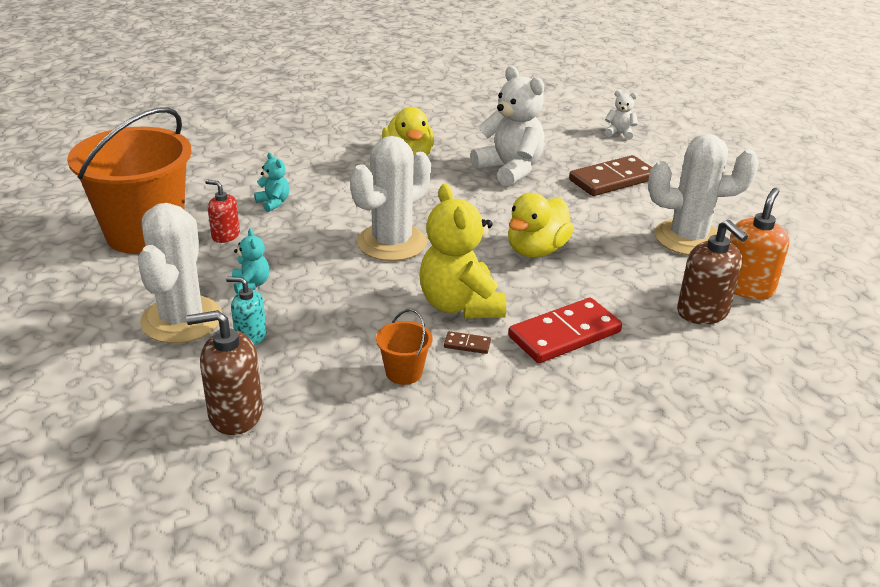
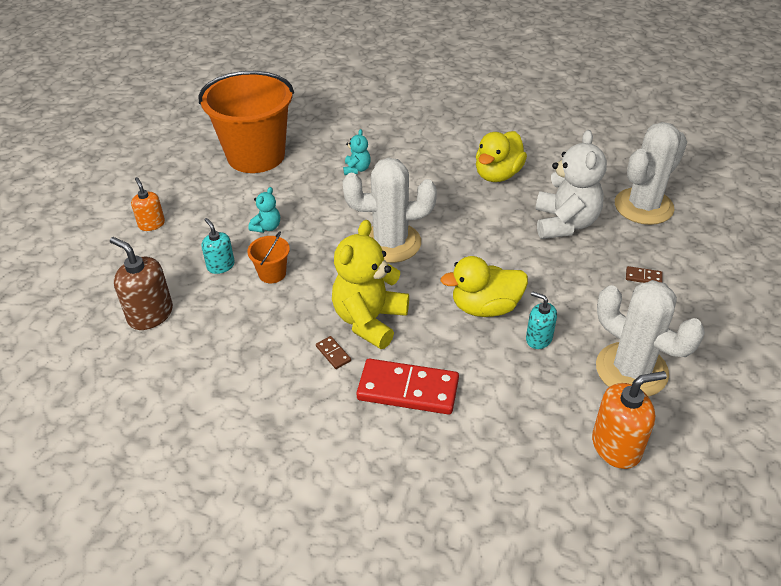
camera: 45 degrees right, 10 degrees up
white cactus [138,203,222,343] -> white cactus moved to [615,122,687,225]
red soap dispenser [205,180,240,243] -> none
orange bucket [376,309,432,385] -> orange bucket moved to [247,231,290,283]
brown domino [569,155,652,196] -> brown domino [626,266,662,283], size x0.41
white teddy bear [605,90,638,140] -> none
brown soap dispenser [677,220,748,324] -> none
none -> orange soap dispenser [131,177,165,231]
none -> turquoise soap dispenser [526,291,557,349]

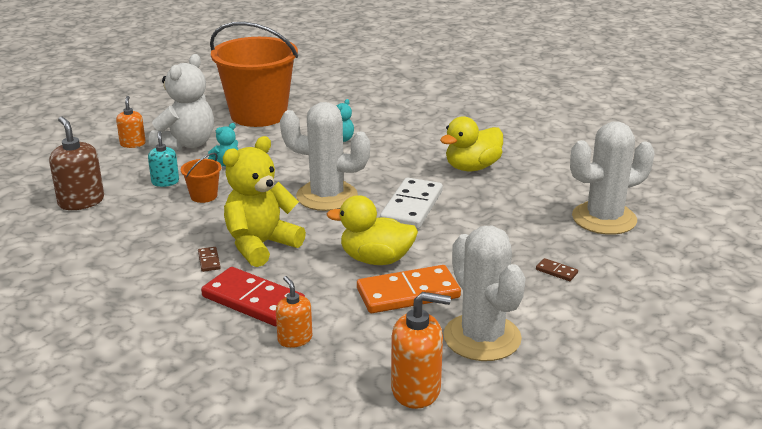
camera: 20 degrees right, 15 degrees down
turquoise soap dispenser [526,291,557,349] -> orange domino [357,265,461,313]
white teddy bear [535,130,607,239] -> white teddy bear moved to [149,54,214,151]
none -> orange soap dispenser [276,276,312,348]
none -> white domino [380,177,443,229]

